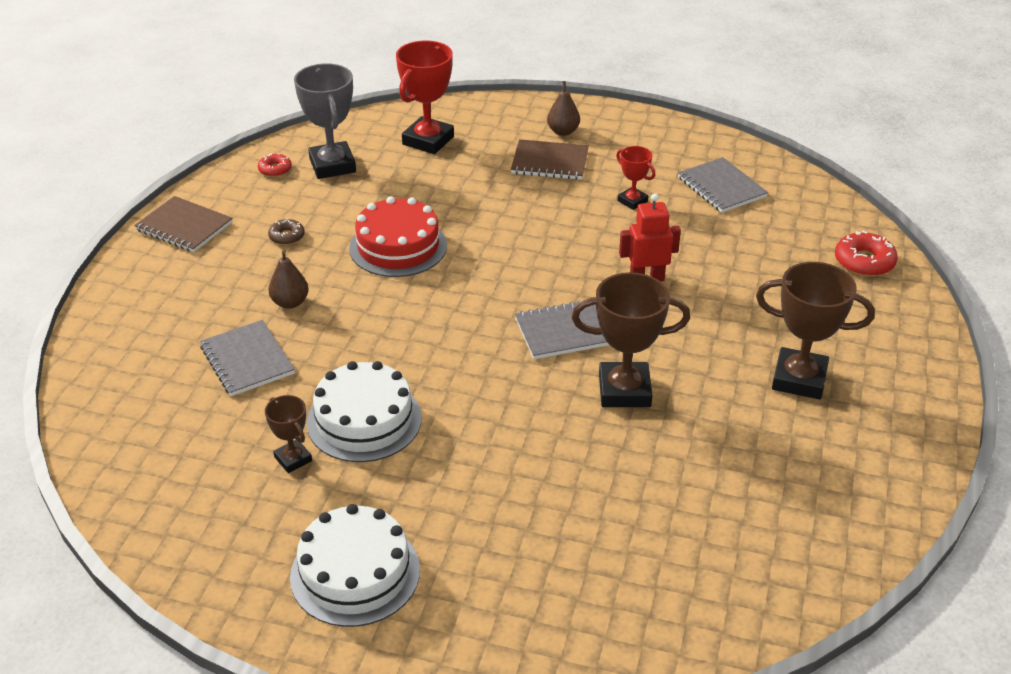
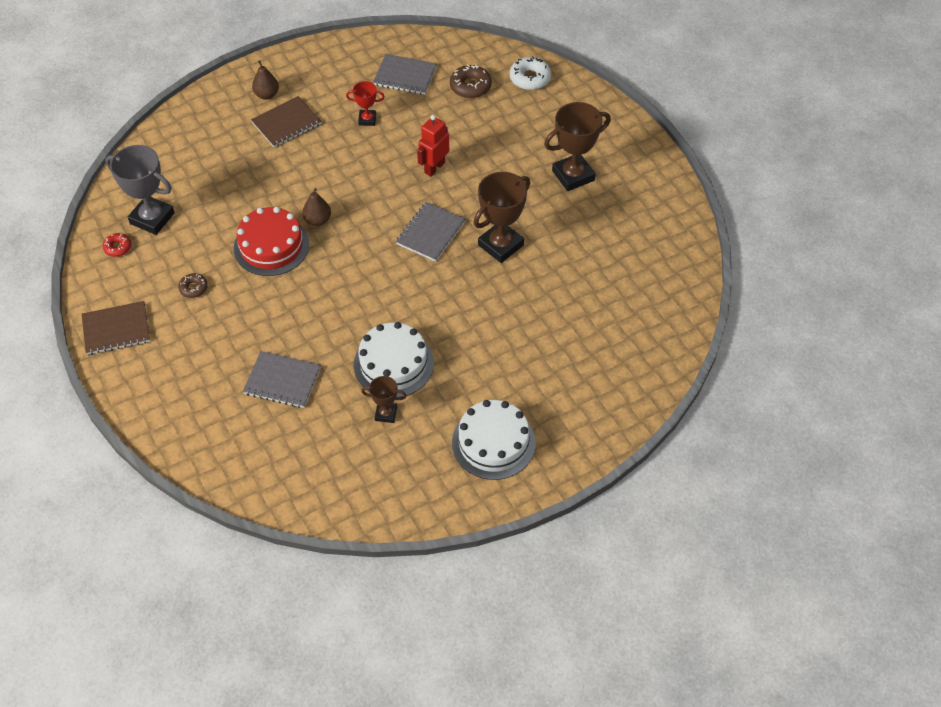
camera: 45 degrees left, 15 degrees up
brown pear [268,250,309,309] -> brown pear moved to [302,188,331,226]
red trophy [396,40,454,154] -> none
red donut [835,231,898,277] -> white donut [510,56,551,90]
none -> brown donut [450,64,492,98]

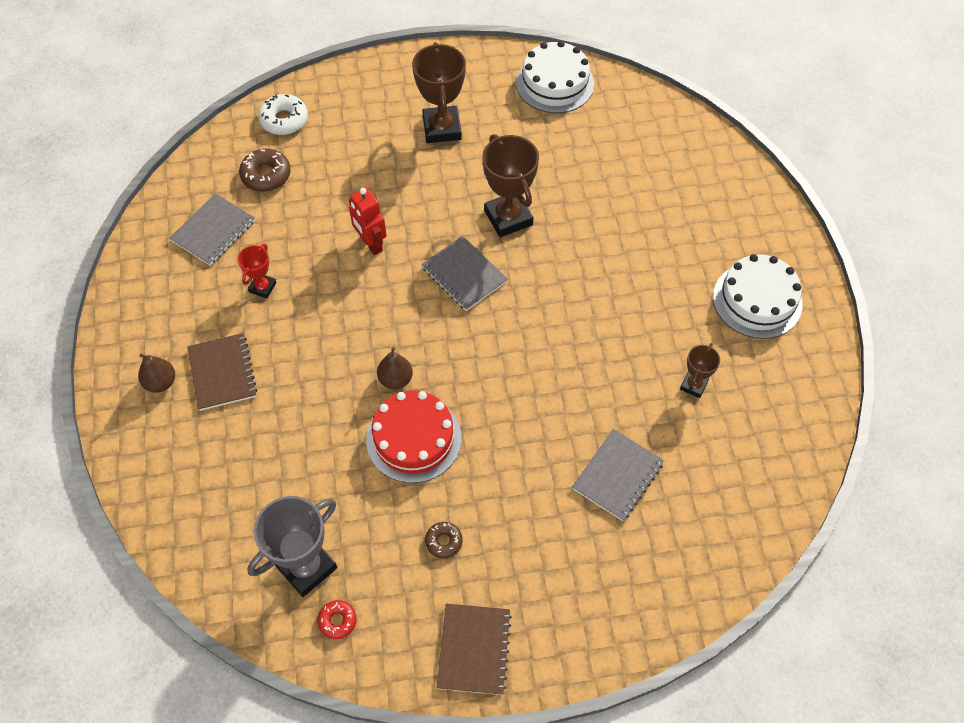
camera: 70 degrees left, 5 degrees up
white cake [354,322,434,398] -> white cake moved to [516,41,594,113]

